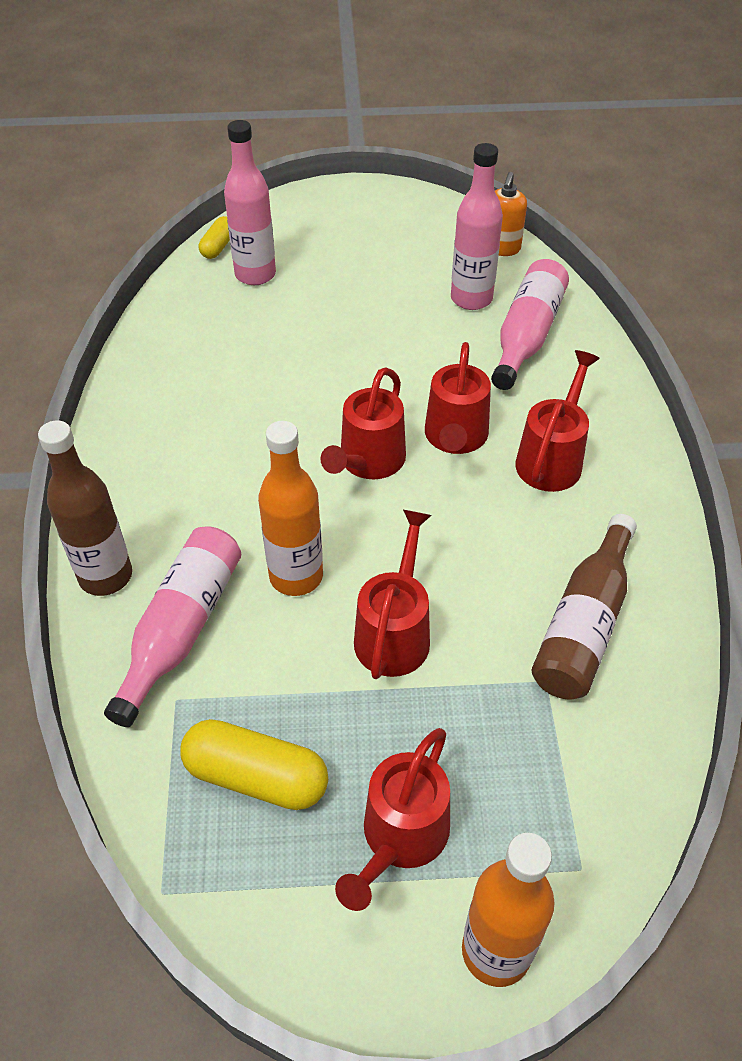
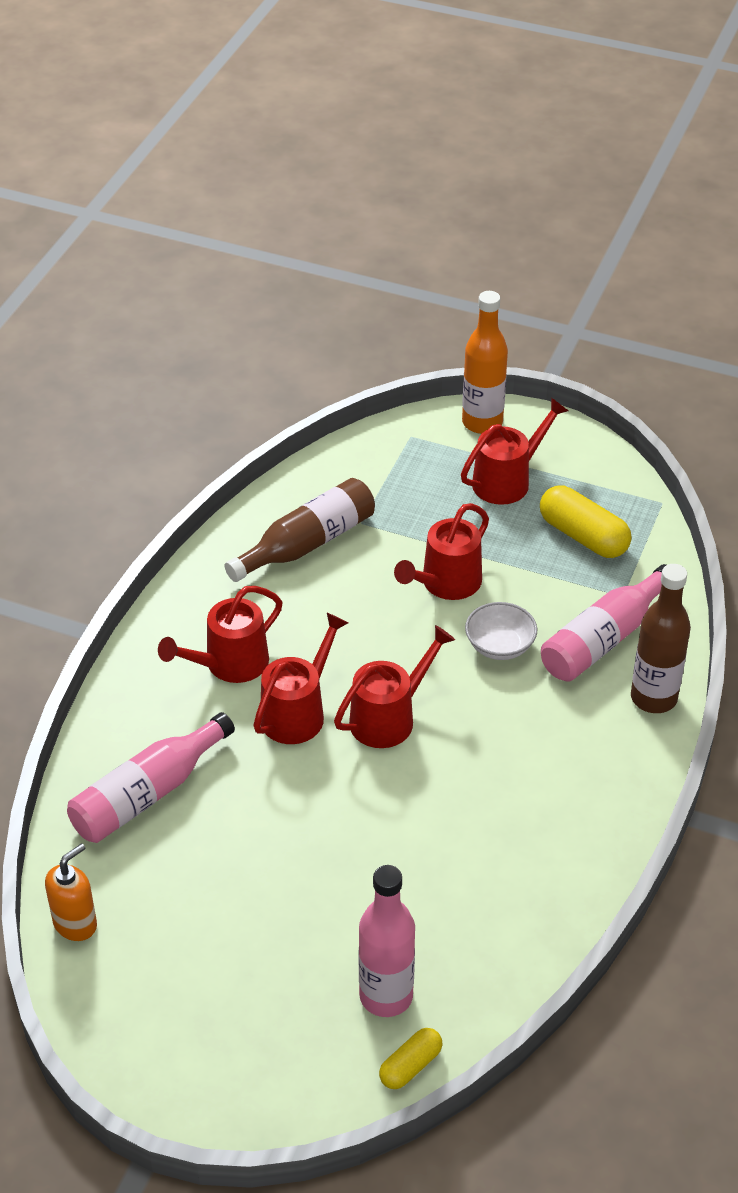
camera: 155 degrees left, 5 degrees down
orange bottle [258,421,323,596] -> white bowl [465,602,537,660]
pink bottle [451,143,503,310] -> none

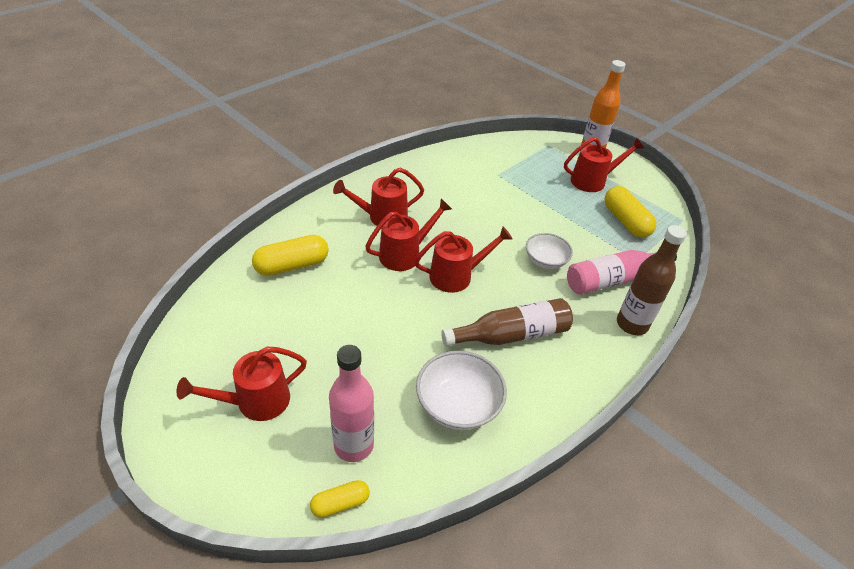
camera: 20 degrees right, 0 degrees up
orange soap dispenser [45,843,97,941] -> none
pink bottle [67,712,235,843] -> yellow capsule [252,235,329,276]
brown bottle [224,478,375,582] -> brown bottle moved to [441,298,573,347]
red watering can [394,503,489,600] -> red watering can moved to [176,347,307,421]
none -> white bowl [416,351,507,430]

